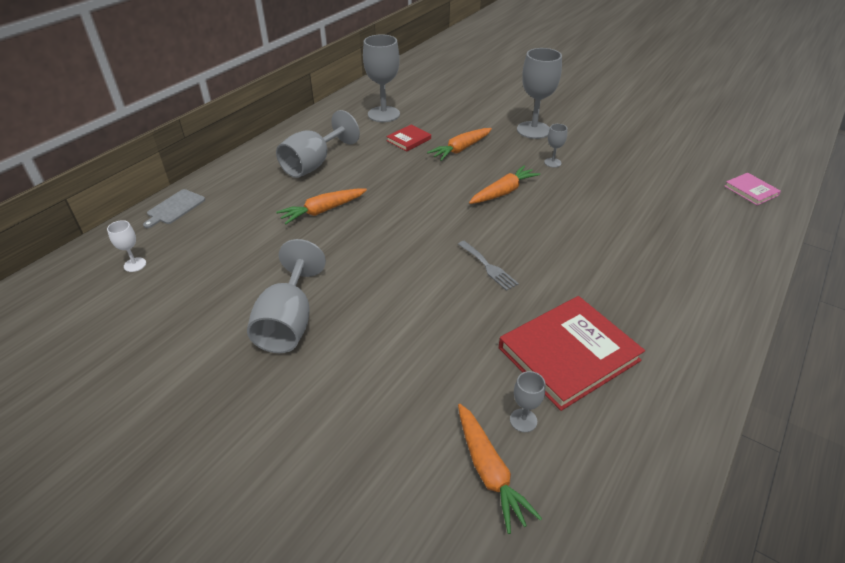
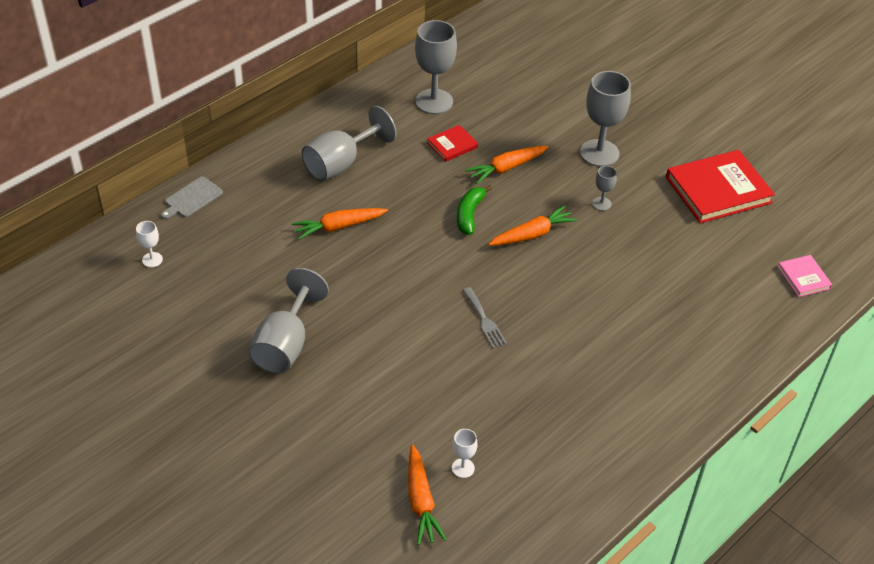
camera: 10 degrees right, 5 degrees up
red book [499,296,645,411] -> red book moved to [666,150,775,223]
grey goblet [510,371,545,432] -> white goblet [452,429,478,478]
none -> green banana [457,185,492,235]

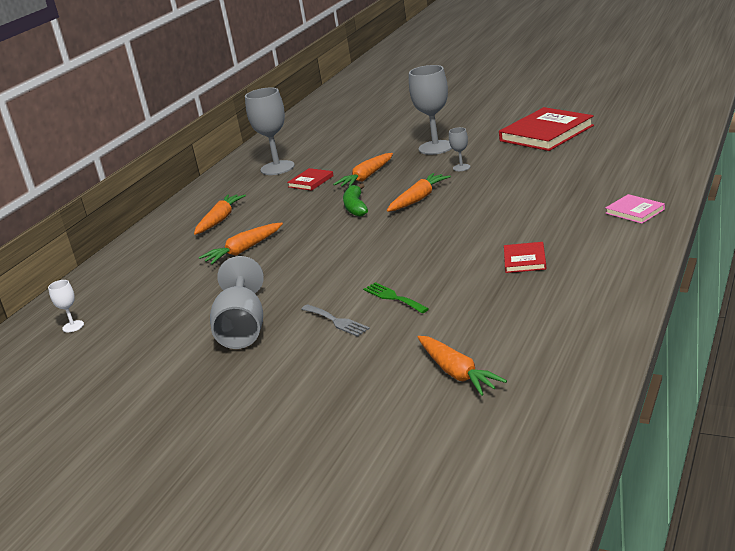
camera: 15 degrees left, 20 degrees down
grey cutting board [161,177,223,219] -> none
grey goblet [302,106,396,181] -> orange carrot [194,194,246,235]
white goblet [452,429,478,478] -> none
grey fork [463,287,507,348] -> grey fork moved to [301,304,370,337]
pink book [778,255,832,297] -> pink book moved to [605,194,665,224]
none -> green fork [363,282,429,313]
none -> red book [504,242,547,273]

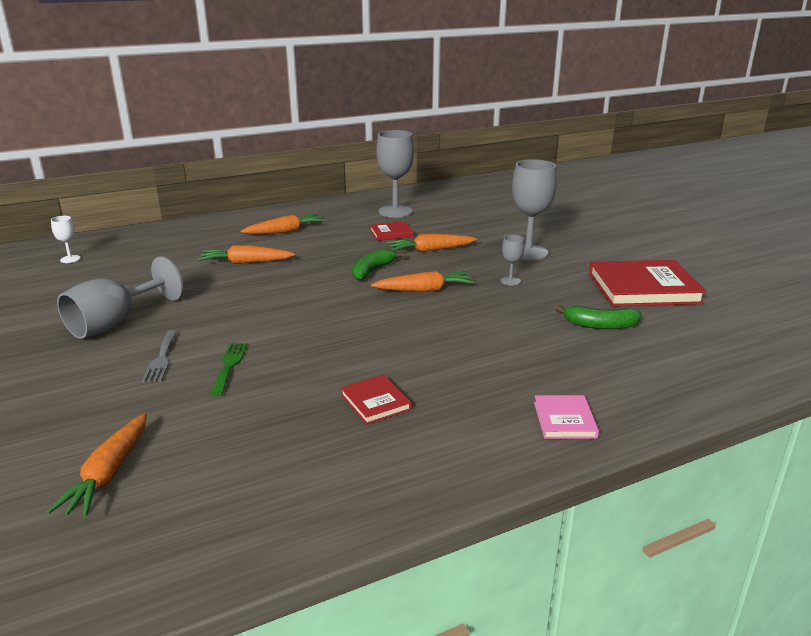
camera: 35 degrees right, 0 degrees up
red book [504,242,547,273] -> red book turned 75 degrees counterclockwise [340,375,411,424]
none -> green banana [555,305,642,329]

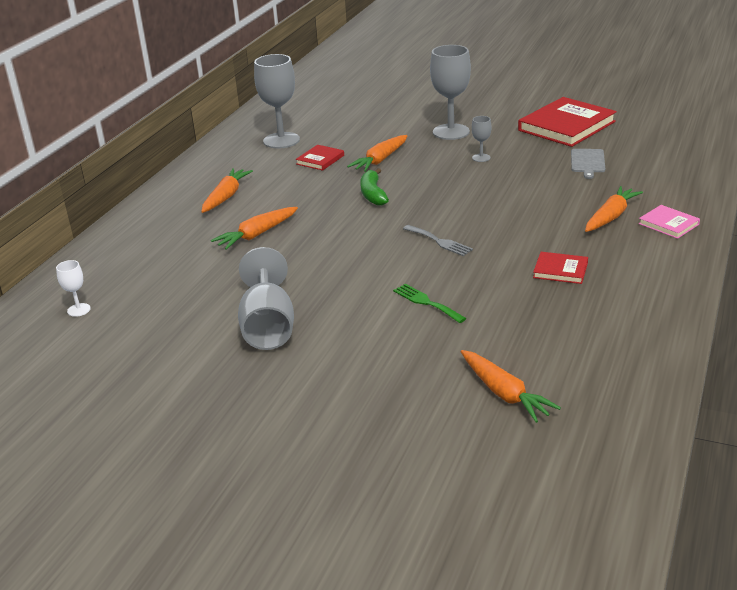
camera: 40 degrees left, 5 degrees up
grey fork [142,330,178,383] -> grey fork moved to [403,225,473,256]
orange carrot [371,271,474,292] -> orange carrot moved to [585,186,643,232]
green banana [555,305,642,329] -> grey cutting board [571,149,605,179]

